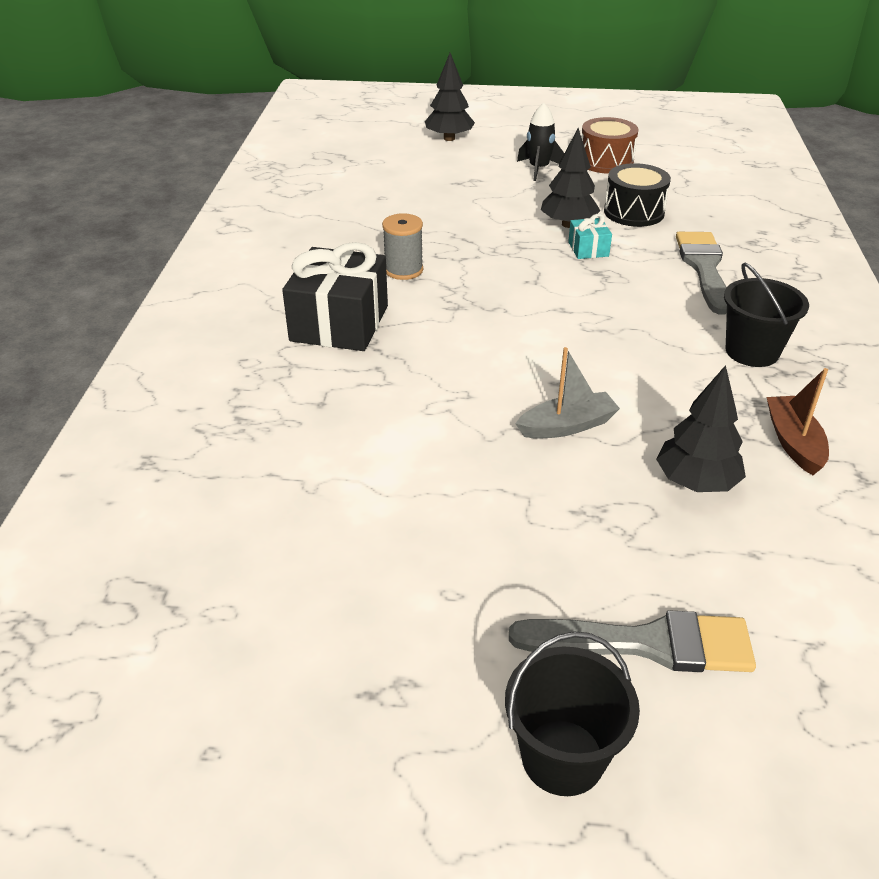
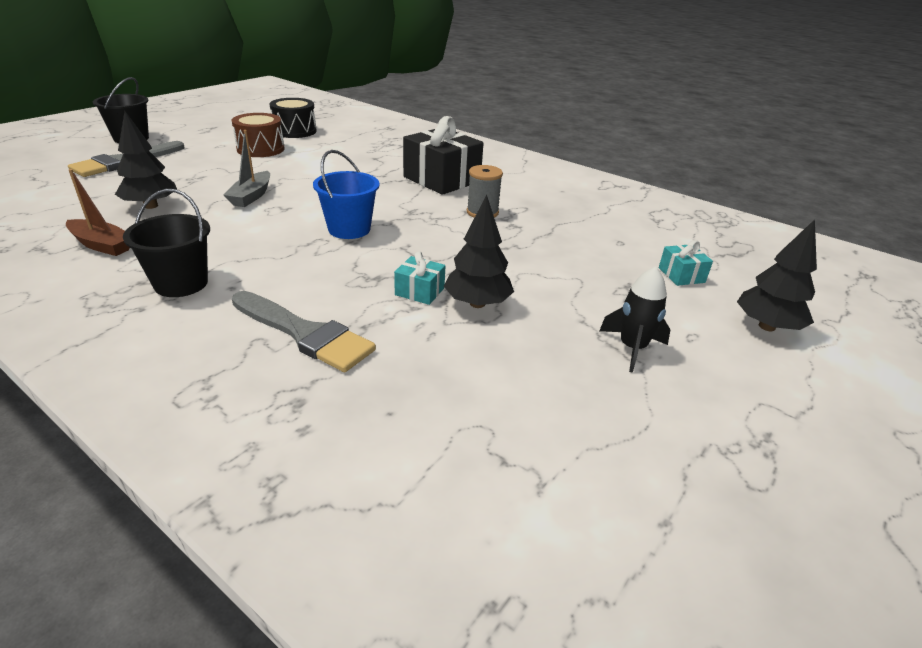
camera: 120 degrees right, 5 degrees down
brown drum [581,117,639,174] -> brown drum moved to [232,113,285,157]
black drum [604,163,671,227] -> black drum moved to [270,98,317,138]
none -> blue bucket [313,150,380,239]
none -> turquoise gift [659,240,713,286]

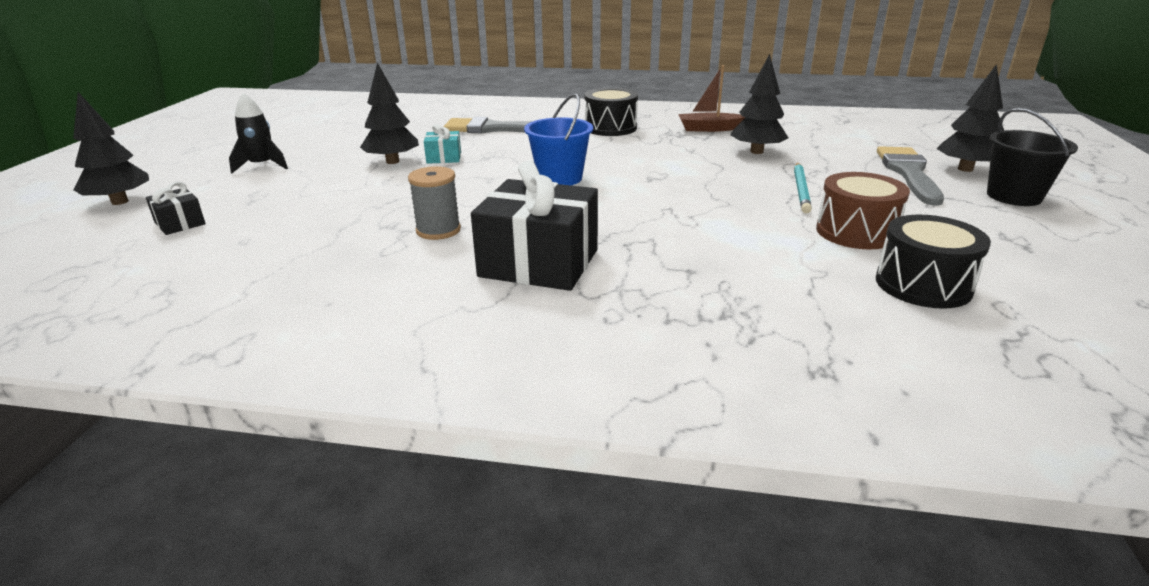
camera: 155 degrees right, 5 degrees down
black bucket [123,189,210,297] -> black drum [585,88,638,136]
grey boat [224,130,270,207] -> none
turquoise gift [659,240,713,286] -> black gift [146,182,206,235]
none -> turquoise pencil [794,163,812,213]
none -> black tree [937,64,1004,172]

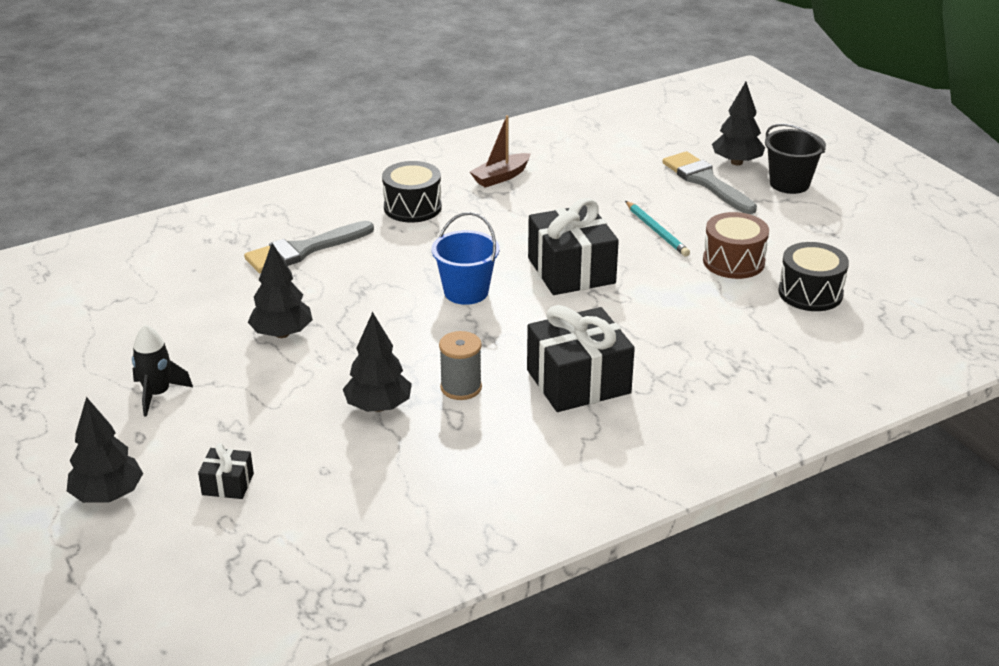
camera: 40 degrees left, 5 degrees up
turquoise gift [424,124,461,164] -> none
black tree [730,54,788,154] -> black tree moved to [343,312,412,412]
none -> black gift [528,198,619,295]

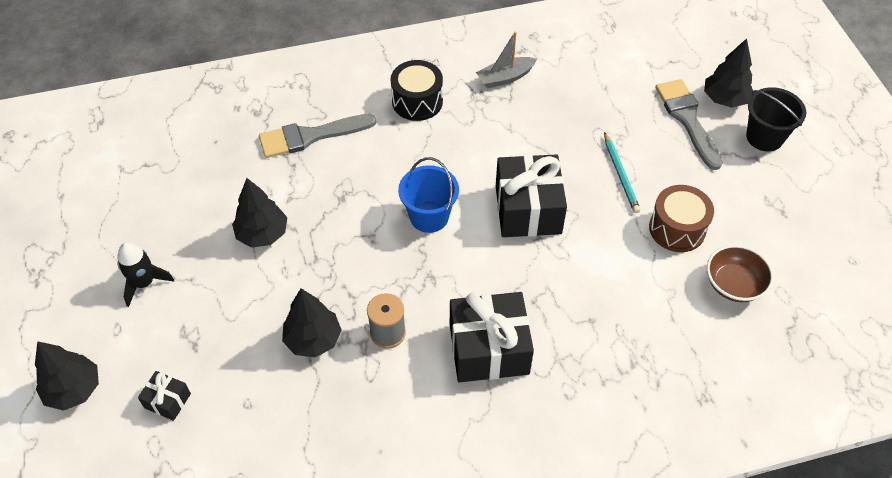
camera: 15 degrees right, 20 degrees up
brown boat [470,115,531,187] -> grey boat [476,31,537,89]
black drum [778,242,849,311] -> brown bowl [707,245,774,302]

